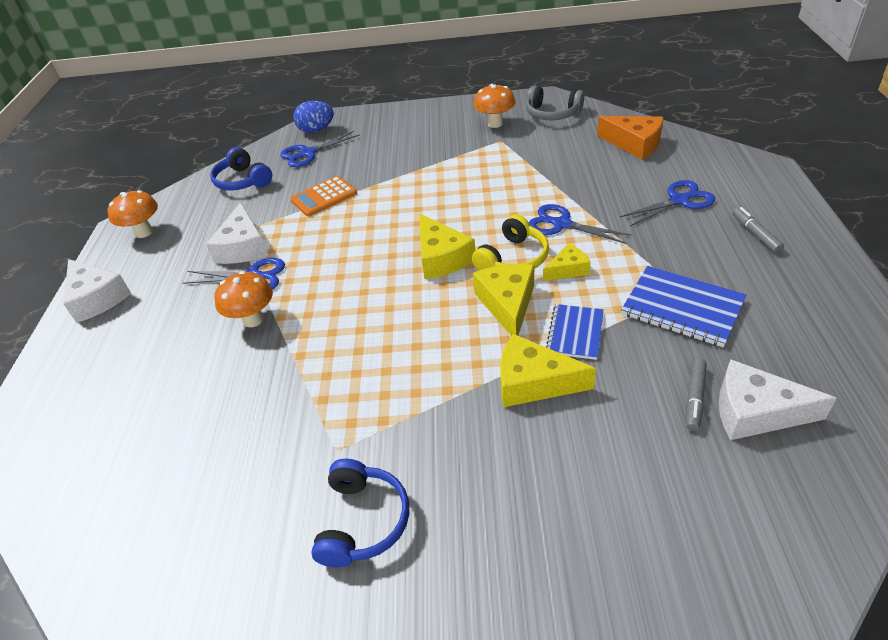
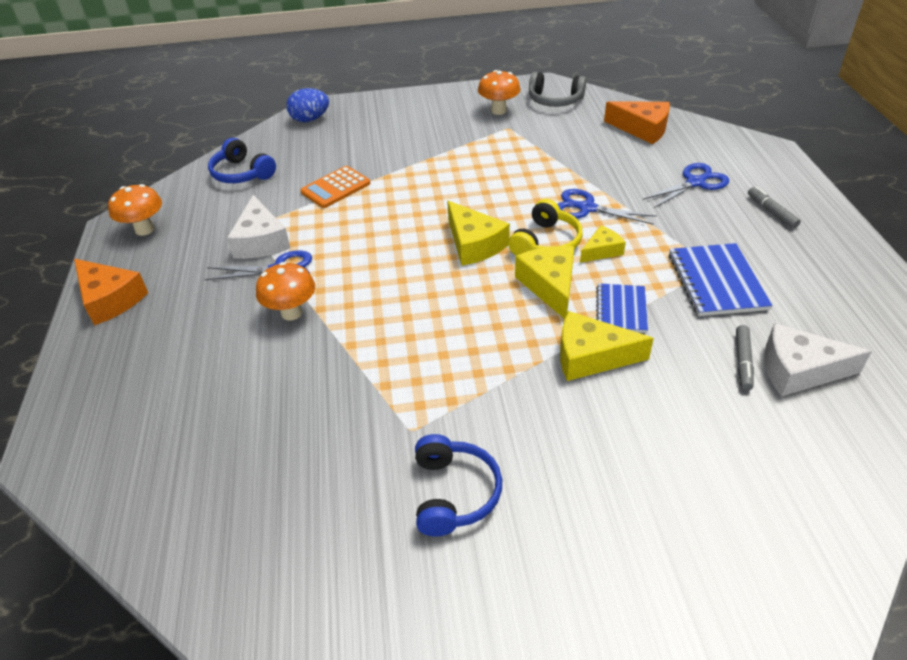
camera: 10 degrees left, 0 degrees up
white cheese [63,259,131,323] -> orange cheese [74,259,148,325]
blue scissors [280,131,360,167] -> none
blue notebook [621,266,746,347] -> blue notebook turned 60 degrees clockwise [669,243,772,316]

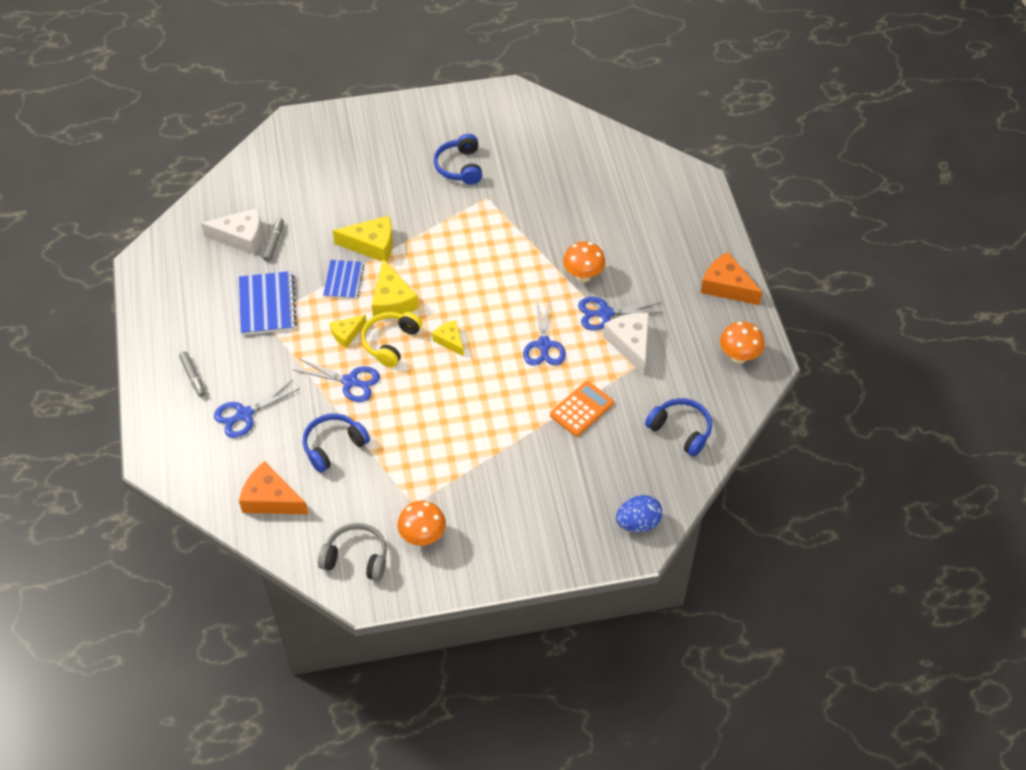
camera: 175 degrees right, 10 degrees up
yellow cheese [447,201,510,266] -> yellow cheese [432,320,464,356], size x0.60
none -> blue headphones [303,413,370,473]
none -> blue scissors [523,298,566,366]

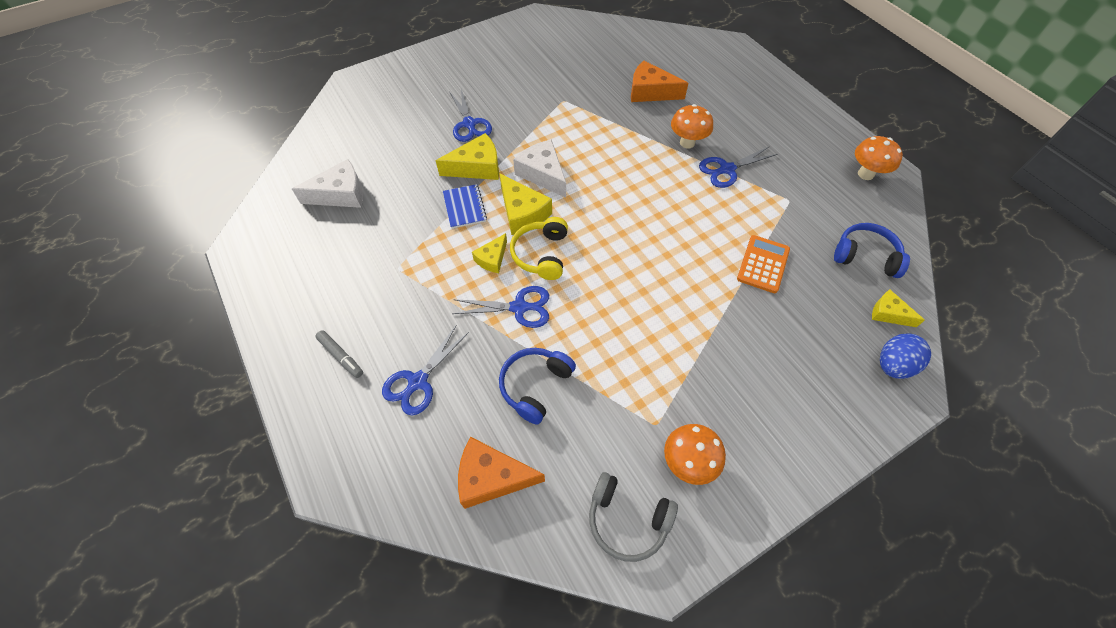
camera: 20 degrees left, 5 degrees up
blue notebook [239,271,297,335] -> none
grey marker [263,218,284,262] -> none
grey headphones [318,523,387,581] -> grey headphones turned 150 degrees counterclockwise [589,472,678,562]
yellow cheese [432,320,464,356] -> yellow cheese moved to [872,289,925,327]
blue headphones [434,134,482,185] -> none
blue scissors [523,298,566,366] -> blue scissors moved to [449,89,492,142]
white cheese [603,313,649,375] -> white cheese moved to [513,140,566,198]
orange cheese [701,252,763,305] -> orange cheese moved to [631,60,688,102]

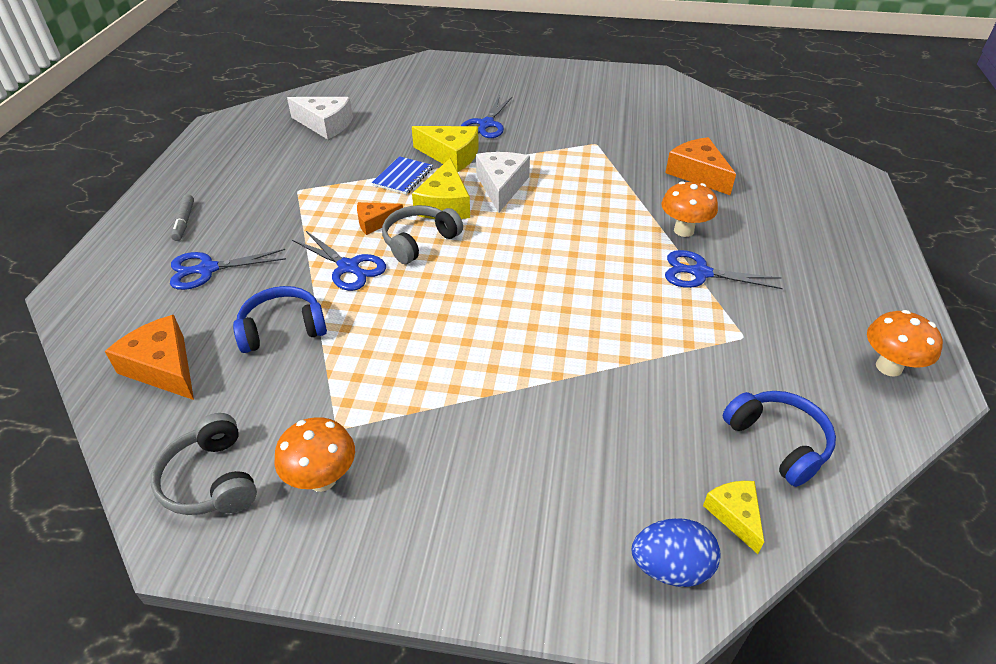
camera: 40 degrees right, 15 degrees down
yellow cheese [472,233,507,273] -> orange cheese [357,202,403,235]
yellow headphones [510,217,568,280] -> grey headphones [382,205,463,264]
orange calculator [737,235,790,293] -> none

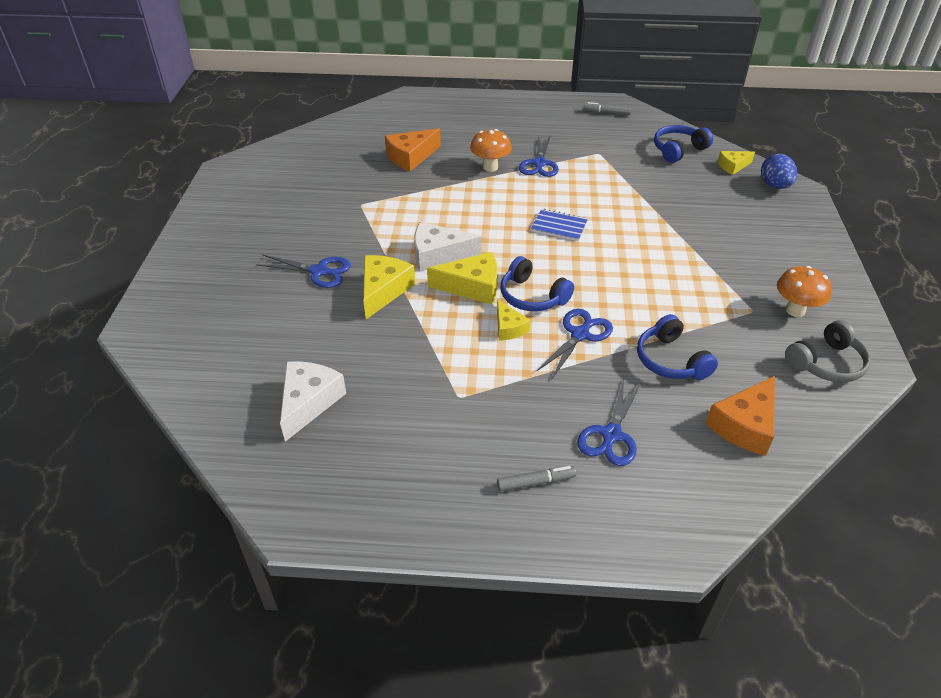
camera: 95 degrees left, 0 degrees up
blue scissors [170,249,286,290] -> blue scissors turned 45 degrees clockwise [577,380,641,466]
orange cheese [357,202,403,235] -> yellow cheese [497,299,531,341]
blue notebook [372,156,433,195] -> blue notebook moved to [531,209,588,241]
grey headphones [382,205,463,264] -> blue headphones [501,256,574,311]
orange mushroom [867,310,943,377] -> grey marker [583,102,631,115]

